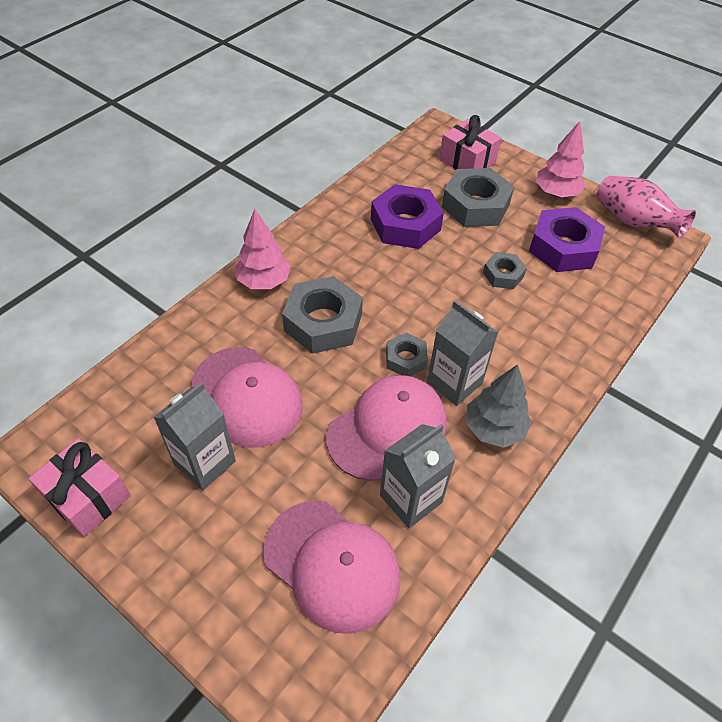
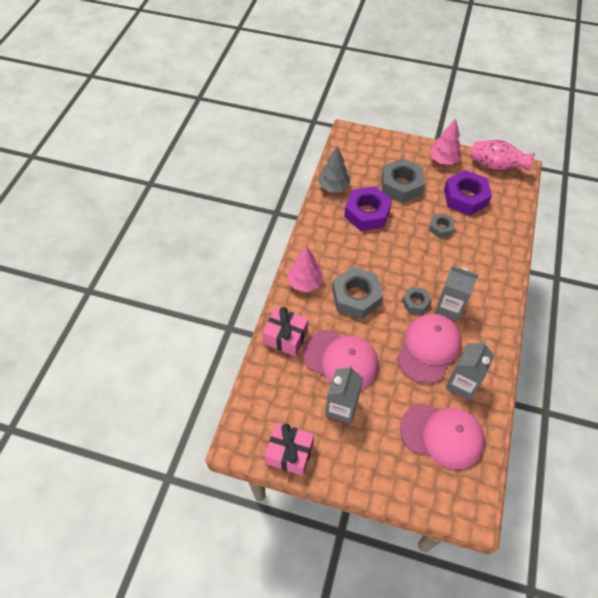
camera: 20 degrees left, 5 degrees up
pink gift [439,115,501,170] -> pink gift moved to [262,307,308,356]
grey tree [466,364,532,448] -> grey tree moved to [318,146,350,192]

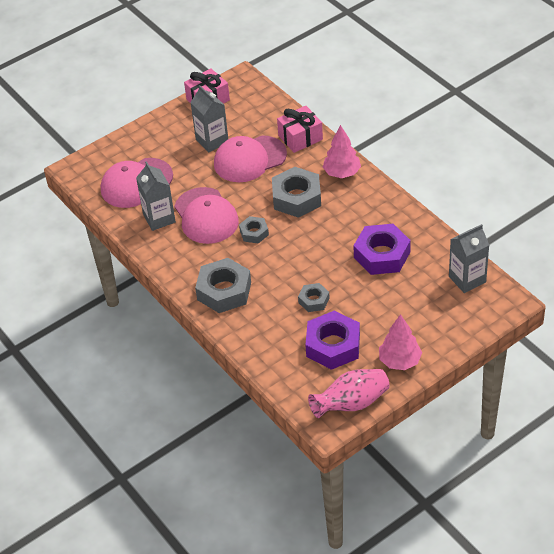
camera: 130 degrees right, 10 degrees down
grey tree [318,146,350,192] -> none
grey nut [381,158,425,203] -> grey nut moved to [195,258,251,313]
grey carton [435,266,478,321] -> grey carton moved to [449,224,489,293]

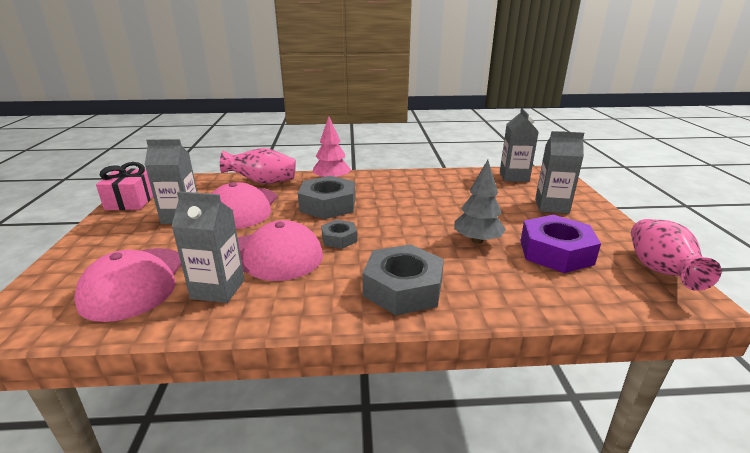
camera: 60 degrees left, 20 degrees down
pink gift [277,106,323,153] -> pink vase [220,148,296,184]
grey nut [298,283,330,312] -> grey tree [454,160,506,244]
purple nut [353,224,411,275] -> none
pink tree [379,314,422,370] -> none
none -> grey carton [535,131,584,214]

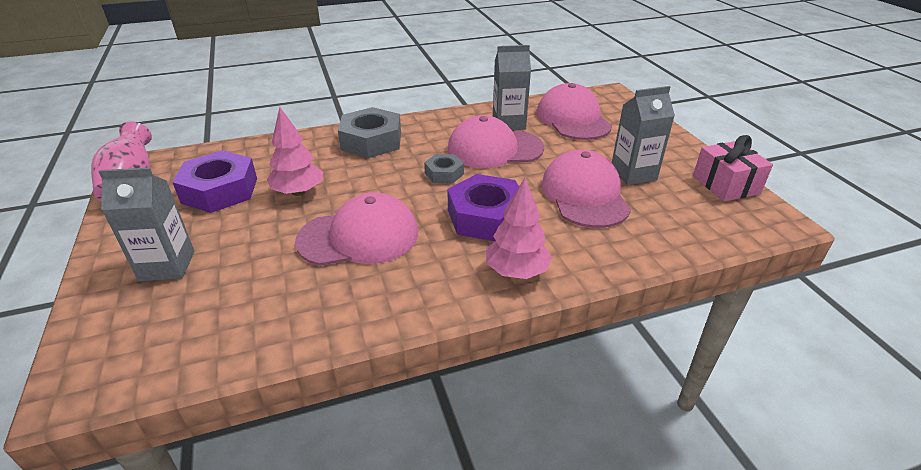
camera: 165 degrees right, 10 degrees up
pink vase [220,148,296,184] -> none
grey nut [298,176,355,219] -> purple nut [447,174,519,241]
grey tree [454,160,506,244] -> pink tree [267,107,323,196]
grey carton [500,108,539,182] -> none
none -> pink cap [295,192,418,266]

